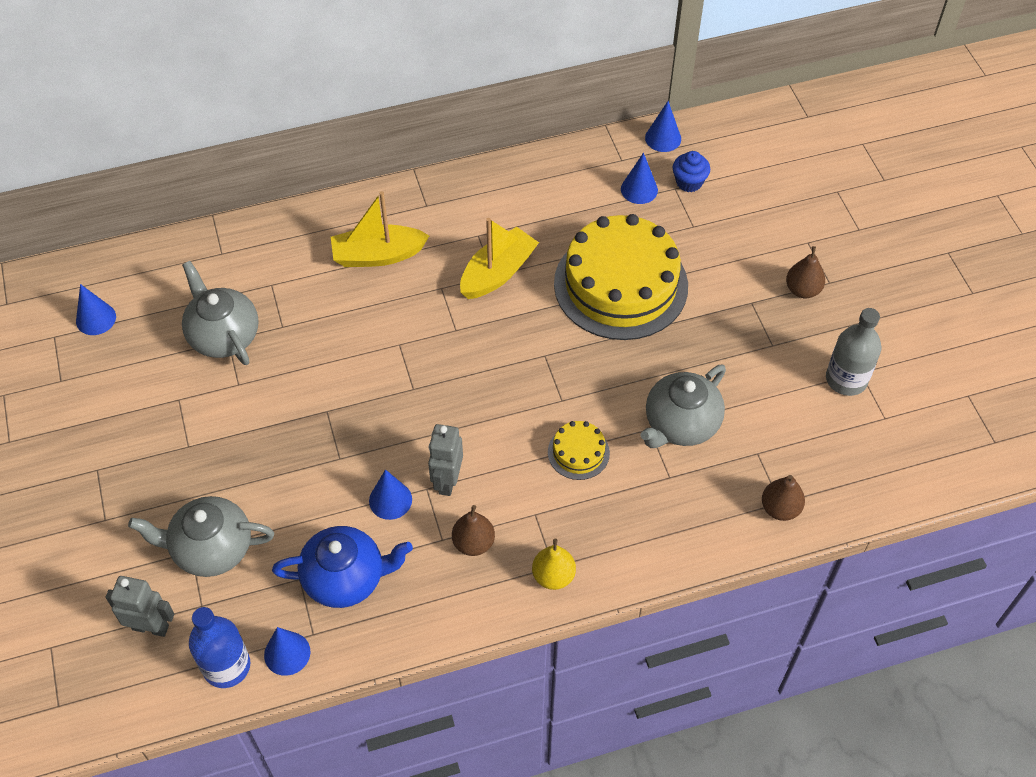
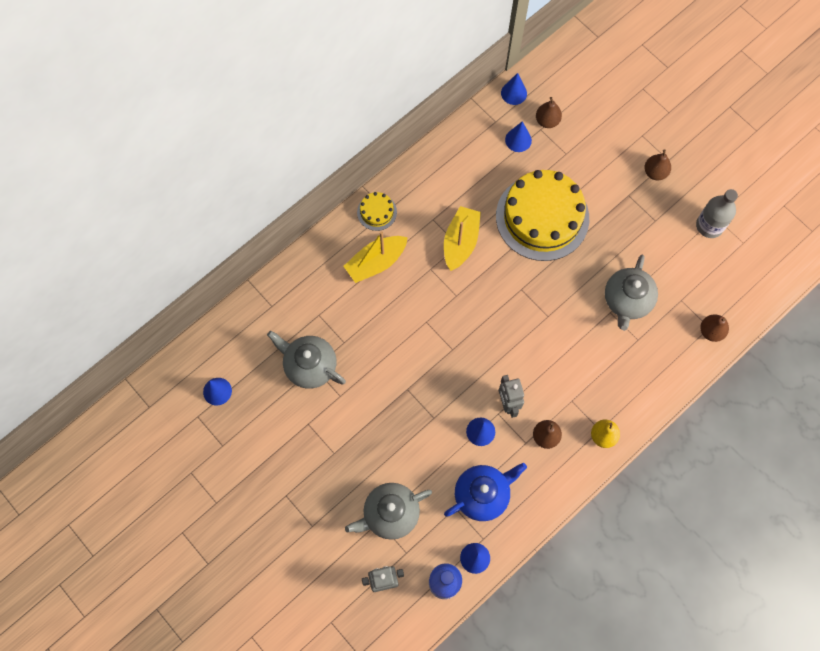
camera: 25 degrees left, 15 degrees up
yellow cake [548,421,610,480] -> yellow cake moved to [357,192,397,231]
blue cupcake [673,151,710,192] -> brown pear [536,97,562,128]

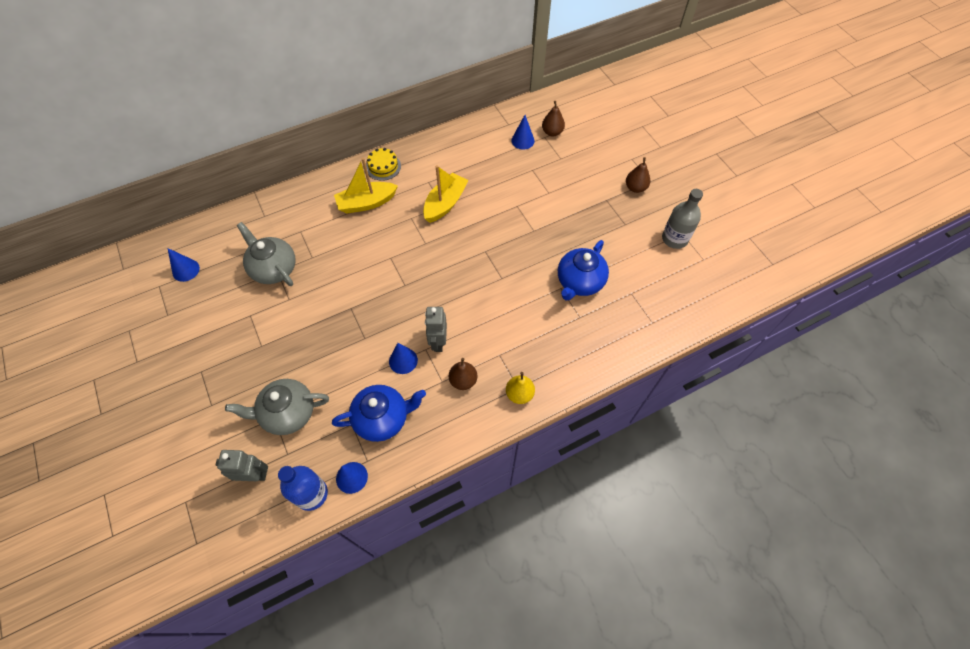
camera: 15 degrees right, 10 degrees down
yellow cake [496,170,589,261] -> none
blue cone [501,73,527,105] -> none
grey teapot [605,255,658,331] -> blue teapot [558,240,609,301]
brown pear [700,314,729,342] -> none

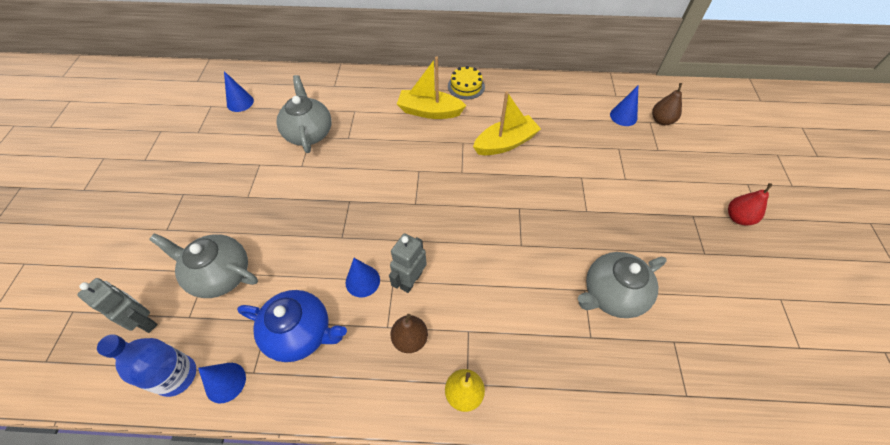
camera: 30 degrees right, 5 degrees down
blue teapot [558,240,609,301] -> grey teapot [578,252,667,318]
brown pear [626,157,650,193] -> red pear [728,183,773,225]
grey bottle [662,189,703,249] -> none

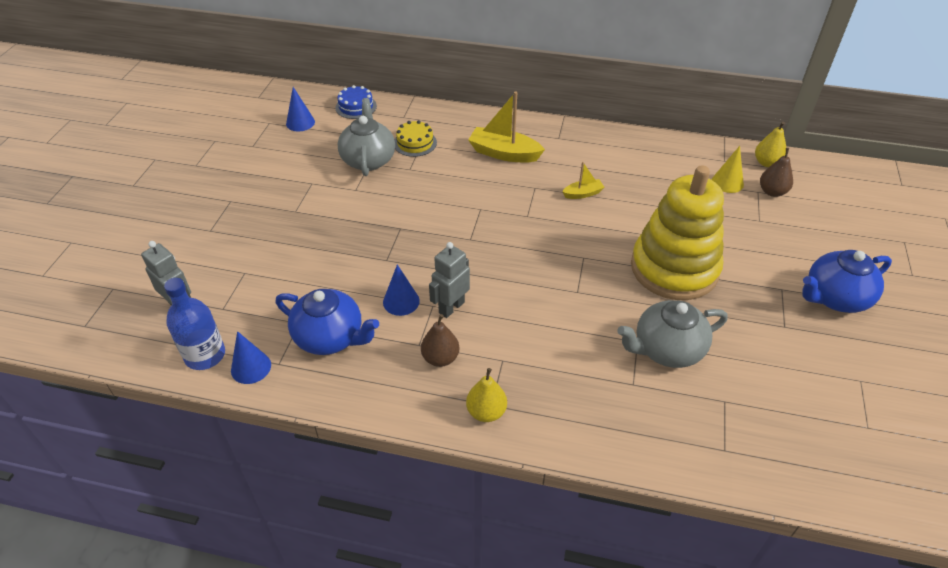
camera: 10 degrees right, 10 degrees down
grey teapot [149,233,258,298] -> none
yellow cake [448,66,485,100] -> yellow cake moved to [395,120,437,157]
yellow boat [473,91,541,155] -> yellow boat [562,162,605,199], size x0.53
blue cone [610,86,638,126] -> yellow cone [712,146,744,193]
red pear [728,183,773,225] -> blue teapot [802,250,892,313]
none -> blue cake [335,85,377,119]
none -> yellow stacking toy [631,165,724,300]
none -> yellow pear [755,122,786,167]

